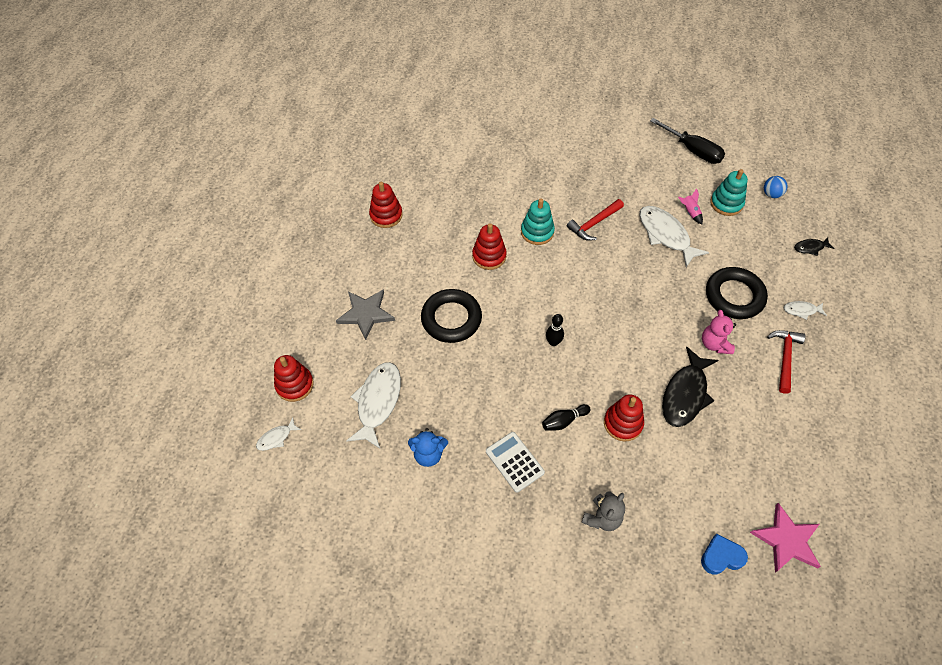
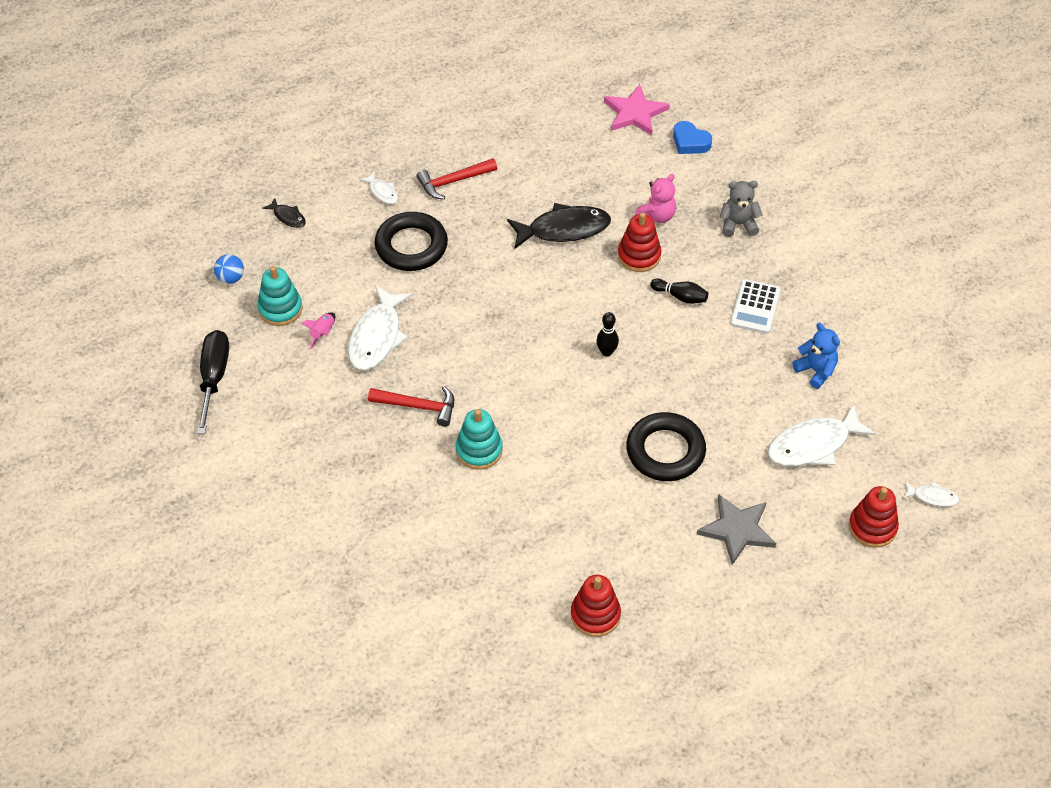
camera: 130 degrees left, 5 degrees down
red stacking toy [472,223,507,270] -> none
pink teddy bear [702,310,736,354] -> pink teddy bear moved to [635,174,676,223]

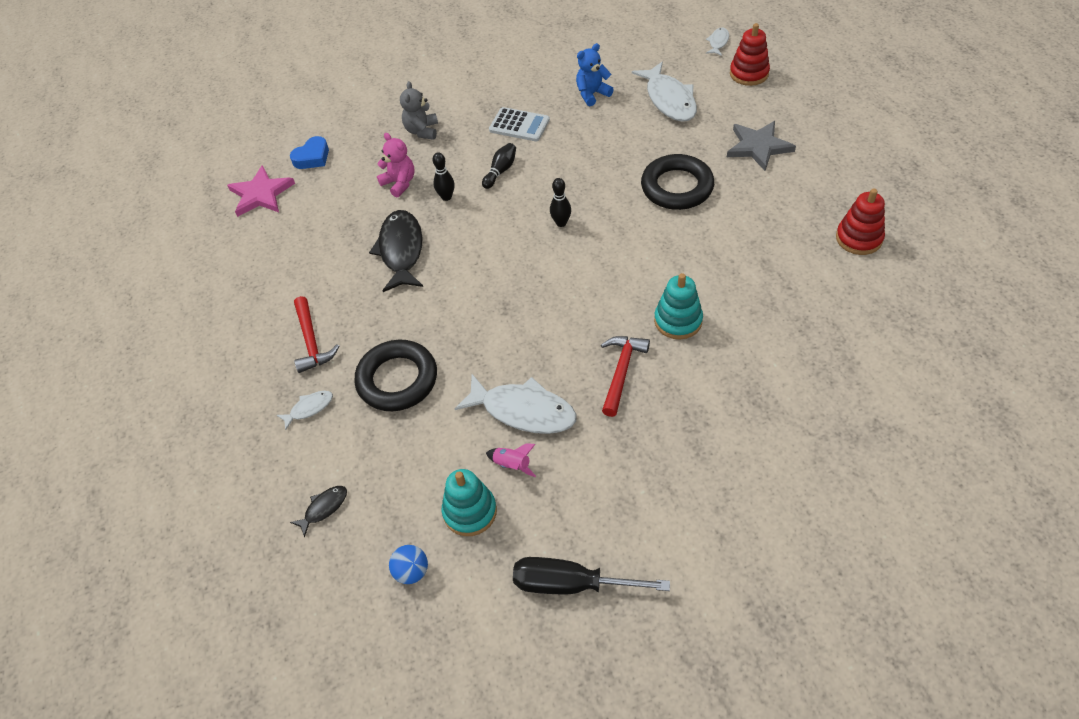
camera: 80 degrees left, 0 degrees up
red stacking toy [618,212,661,272] -> black bowling pin [433,152,455,201]

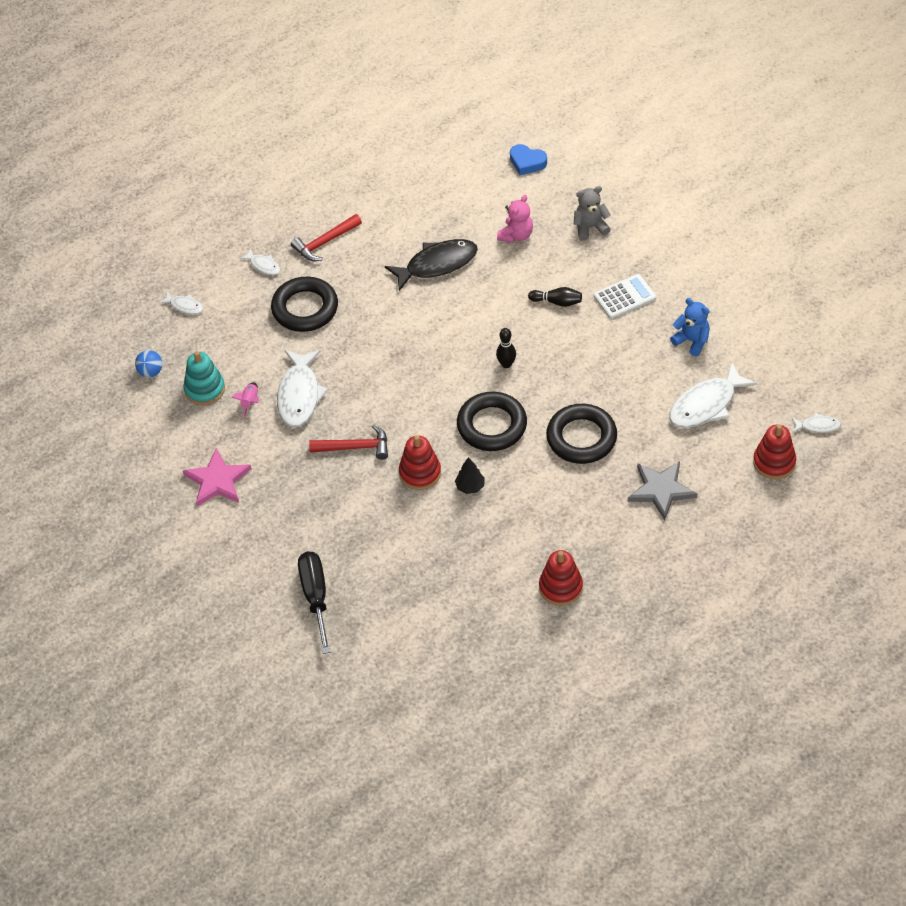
camera: 70 degrees right, 0 degrees up
pink star [227,165,295,217] -> pink star moved to [183,448,251,506]
black fish [290,486,347,537] -> white fish [159,291,203,314]
black bowling pin [433,152,455,201] -> none
white calculator [489,107,550,141] -> white calculator turned 120 degrees counterclockwise [594,274,656,319]
black screwdriver [513,557,670,594] -> black screwdriver moved to [298,551,331,654]
turquoise stacking toy [654,273,703,340] -> red stacking toy [399,435,441,490]
none -> black tree [455,457,485,494]
none -> black ring [457,392,527,451]

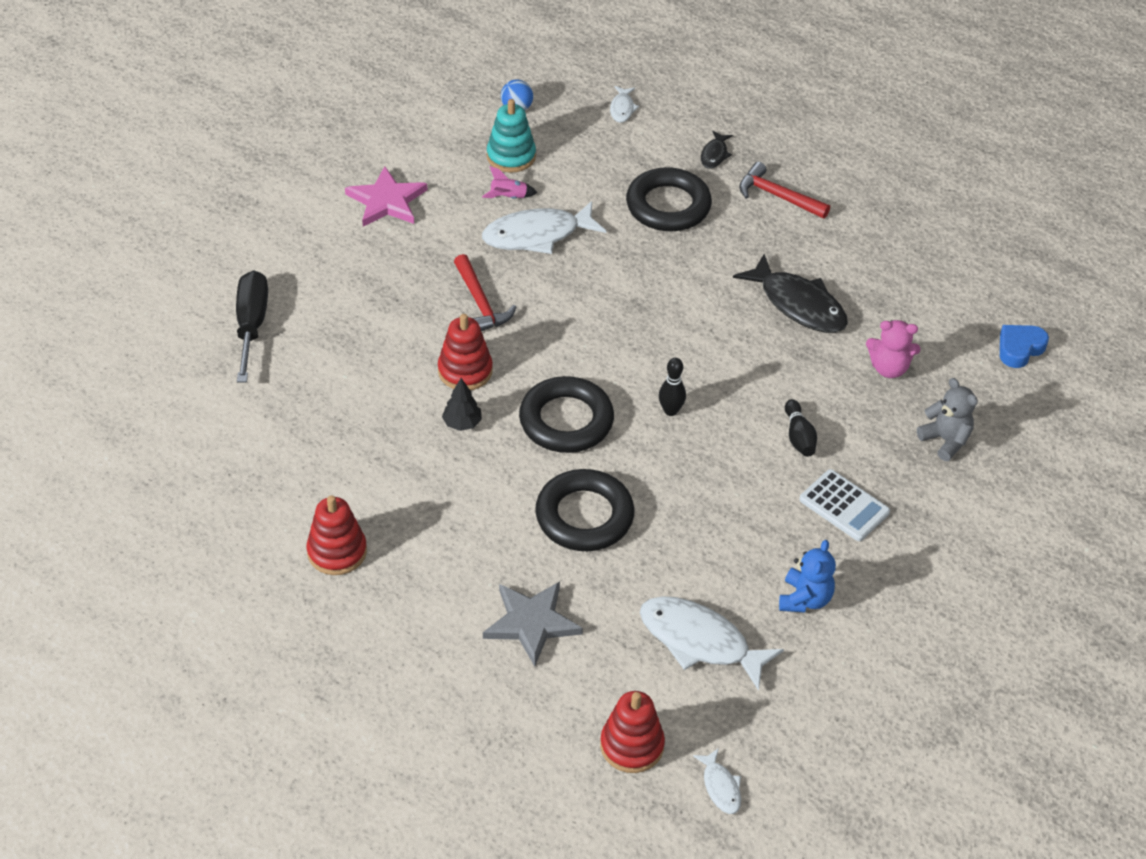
camera: 65 degrees right, 5 degrees down
white fish [240,248,280,275] -> black fish [701,131,733,169]
black screwdriver [298,551,331,654] -> black screwdriver turned 60 degrees counterclockwise [236,270,268,382]
blue heart [510,144,547,175] -> blue heart turned 45 degrees clockwise [1000,325,1049,368]

